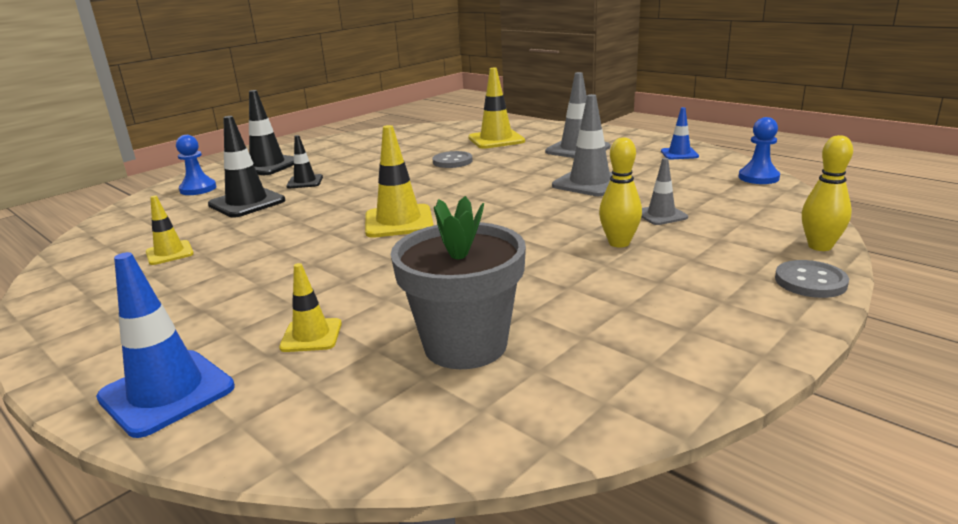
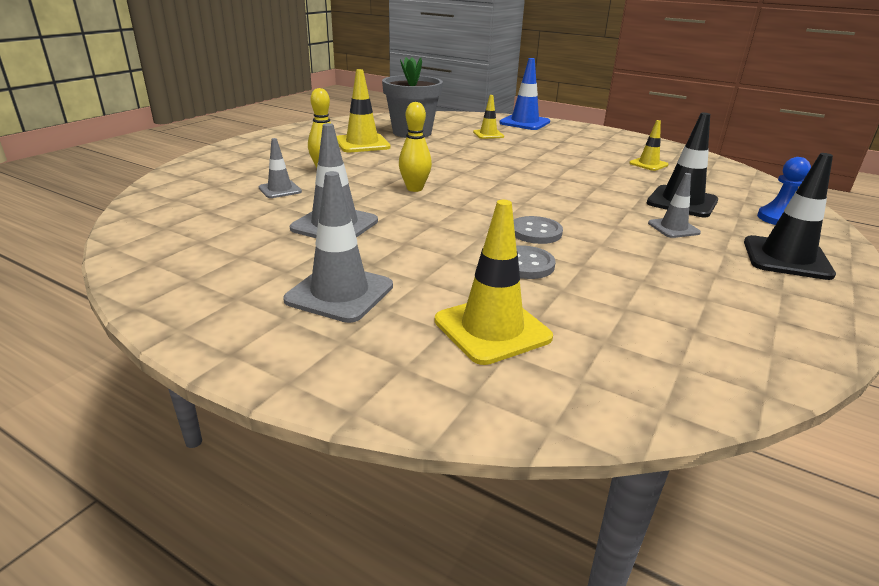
camera: 165 degrees right, 5 degrees up
black traffic cone [286,135,323,188] -> grey traffic cone [648,173,701,238]
yellow traffic cone [365,125,434,238] -> yellow traffic cone moved to [337,69,391,152]
blue traffic cone [661,107,699,159] -> none
blue pawn [739,117,780,184] -> none
grey button [775,260,849,298] -> grey button moved to [514,216,563,244]
yellow bowling pin [802,135,853,251] -> yellow bowling pin moved to [399,102,432,192]

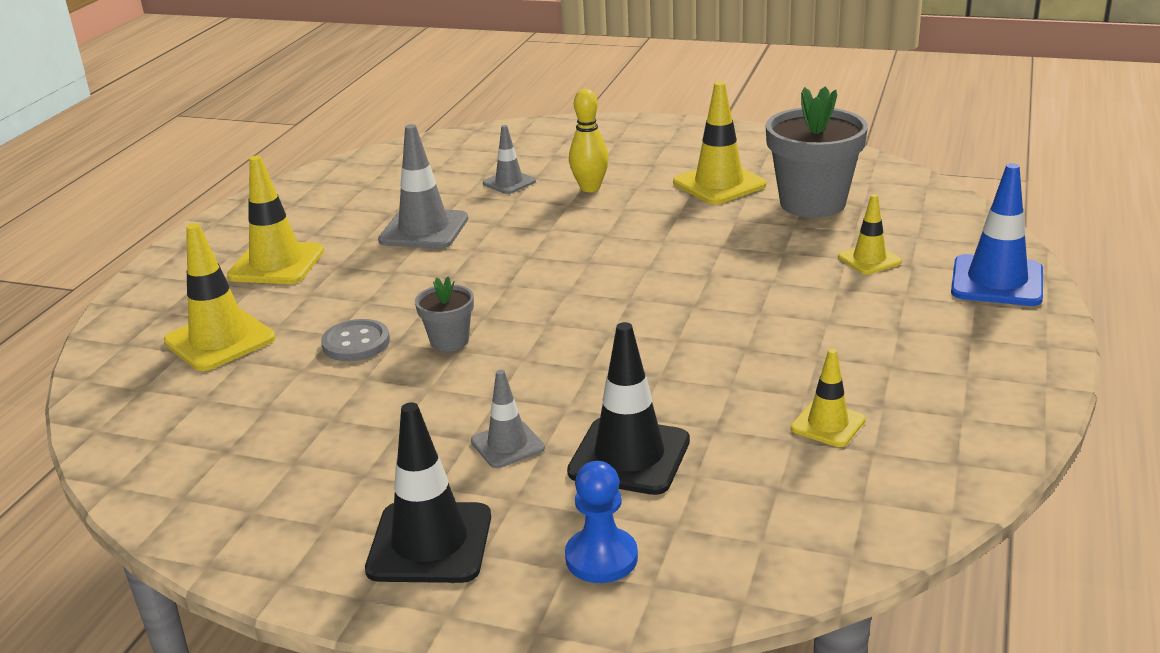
camera: 80 degrees right, 0 degrees up
grey traffic cone [283,171,393,323] -> yellow traffic cone [227,156,324,284]
yellow bowling pin [399,102,432,192] -> none
grey button [514,216,563,244] -> grey flower pot [415,277,474,352]

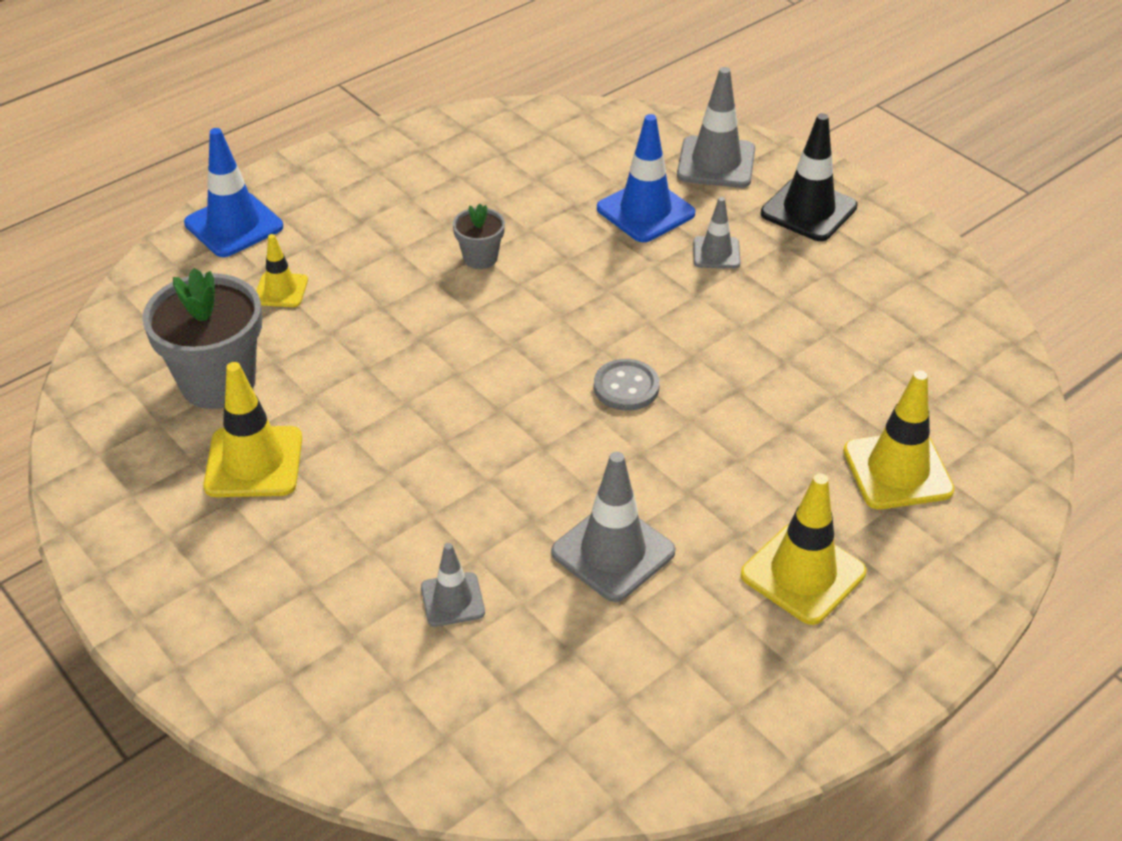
camera: 150 degrees left, 15 degrees up
grey button [321,319,390,361] -> grey button moved to [594,359,660,411]
grey flower pot [415,277,474,352] -> grey flower pot moved to [453,204,505,269]
blue pawn [565,461,638,583] -> grey traffic cone [677,67,755,188]
black traffic cone [567,322,690,495] -> blue traffic cone [597,114,695,243]
yellow bowling pin [569,89,609,192] -> none
yellow traffic cone [791,348,866,447] -> none

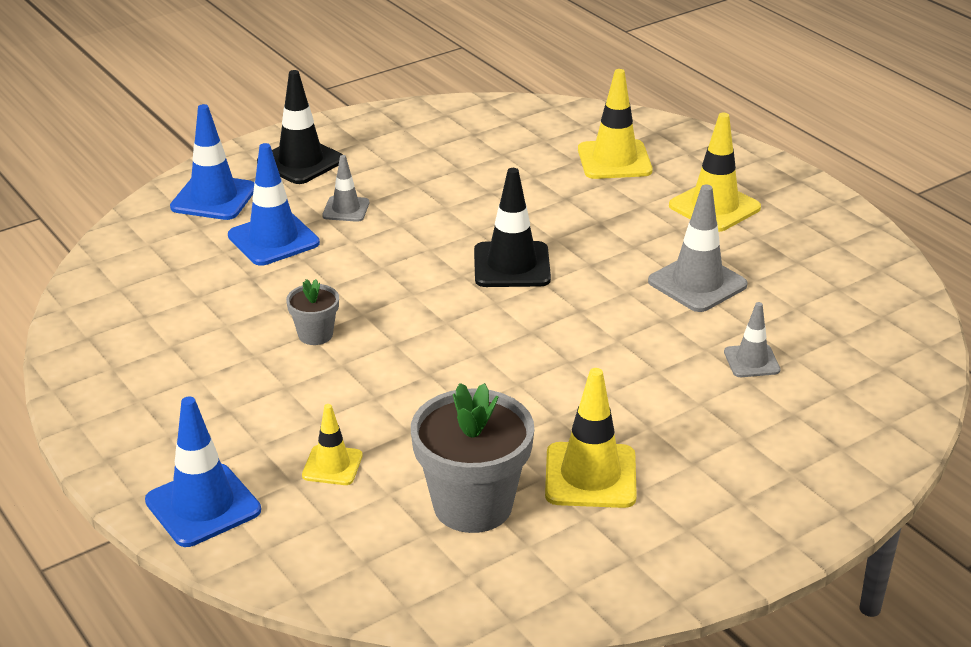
camera: 85 degrees left, 10 degrees down
grey button [594,359,660,411] -> black traffic cone [474,168,551,287]
grey traffic cone [677,67,755,188] -> blue traffic cone [170,104,255,220]

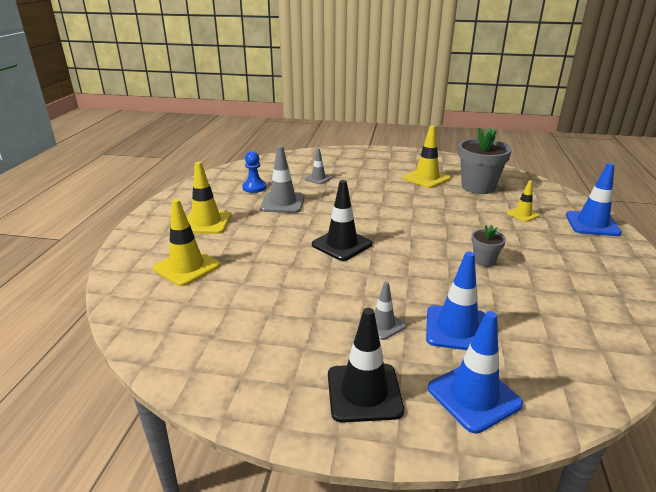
camera: 135 degrees left, 5 degrees down
none -> blue pawn [242,151,266,193]

